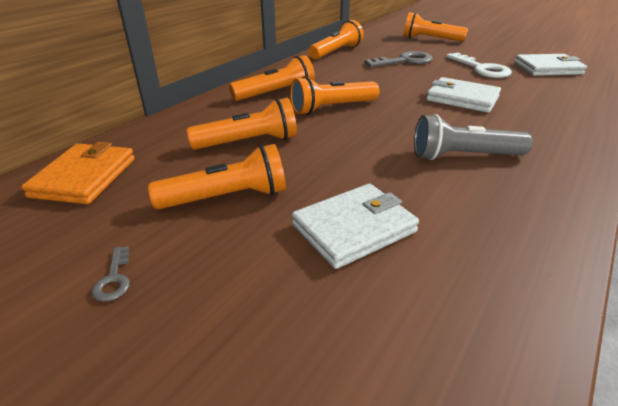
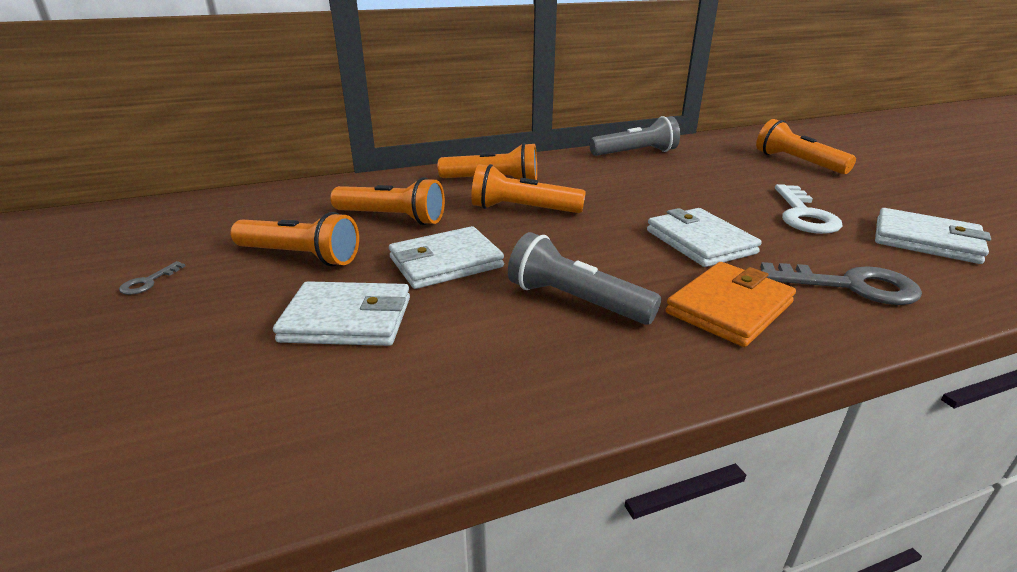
camera: 35 degrees right, 5 degrees down
orange wallet [21,142,135,204] -> orange wallet moved to [666,262,796,347]
orange flashlight [309,20,364,59] -> grey flashlight [589,116,680,156]
grey key [365,51,433,67] -> grey key moved to [761,262,922,305]
none -> white wallet [389,226,504,289]

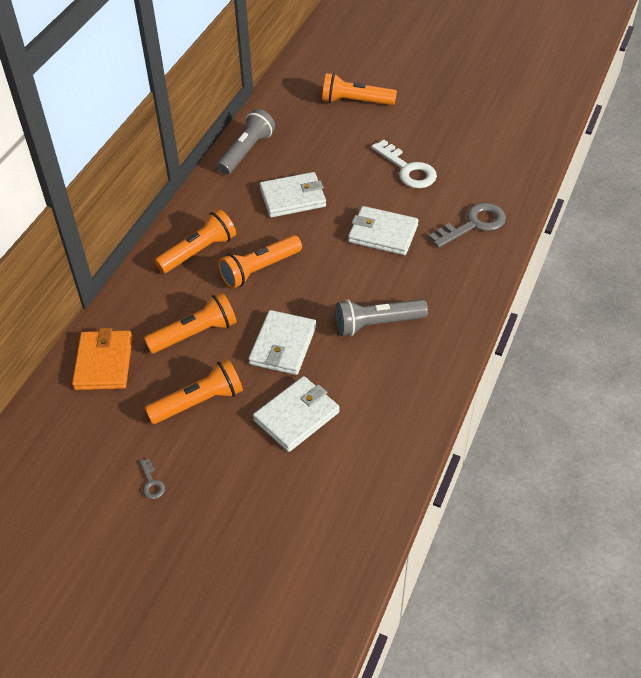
camera: 45 degrees left, 20 degrees up
orange wallet [666,262,796,347] -> orange wallet moved to [72,328,133,390]
white wallet [875,208,991,264] -> white wallet moved to [260,172,326,217]

